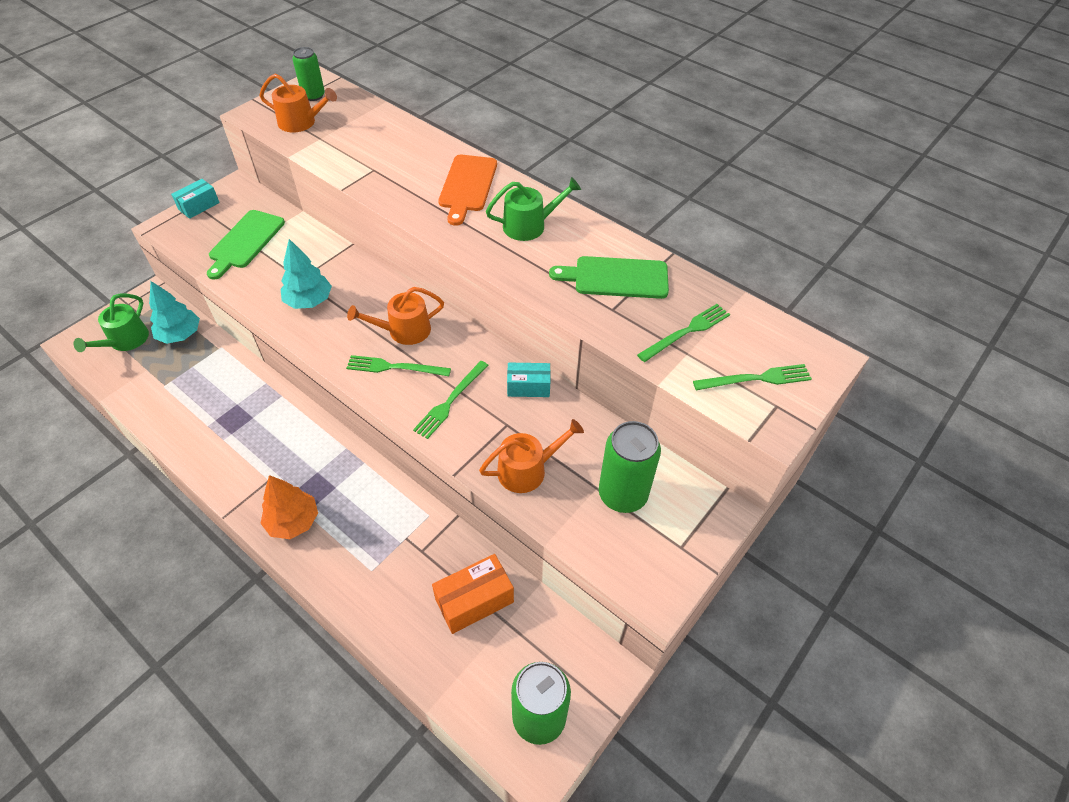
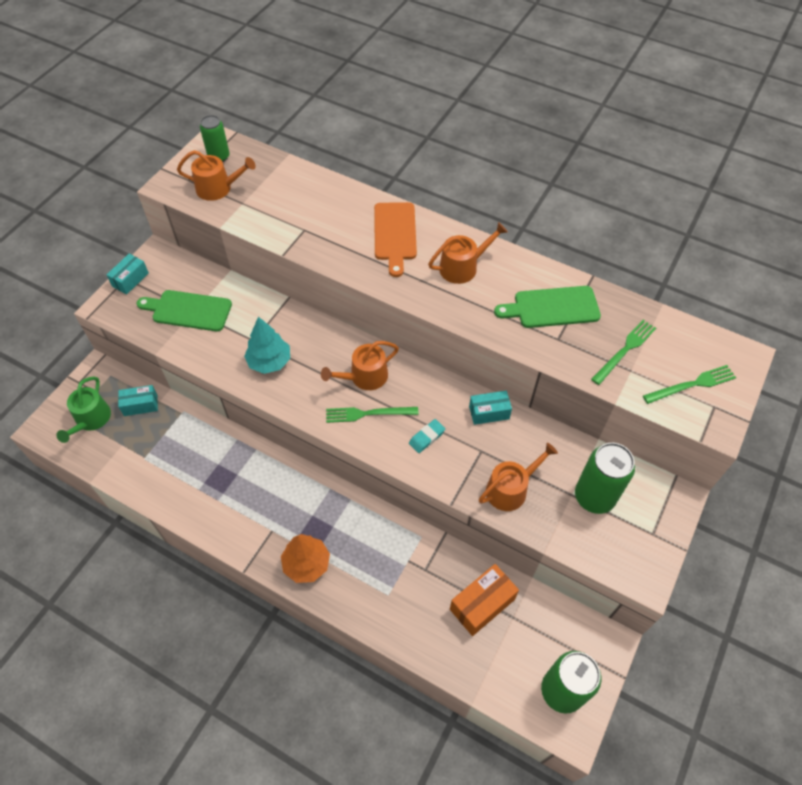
camera: 10 degrees left, 5 degrees up
turquoise tree [149,281,200,344] -> turquoise box [118,385,158,416]
green cutting board [207,210,285,280] -> green cutting board turned 90 degrees clockwise [136,290,232,332]
green fork [413,361,489,439] -> turquoise eraser [409,419,445,453]
green watering can [486,177,581,241] -> orange watering can [428,222,508,284]

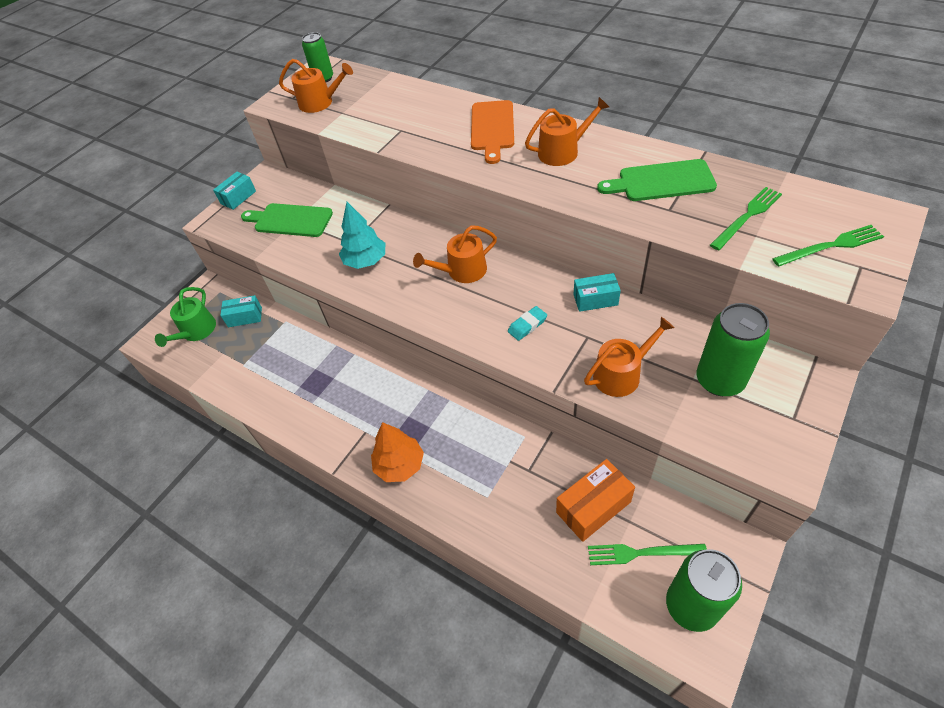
camera: 10 degrees right, 5 degrees down
green fork [326,407,419,423] -> green fork moved to [588,544,707,565]

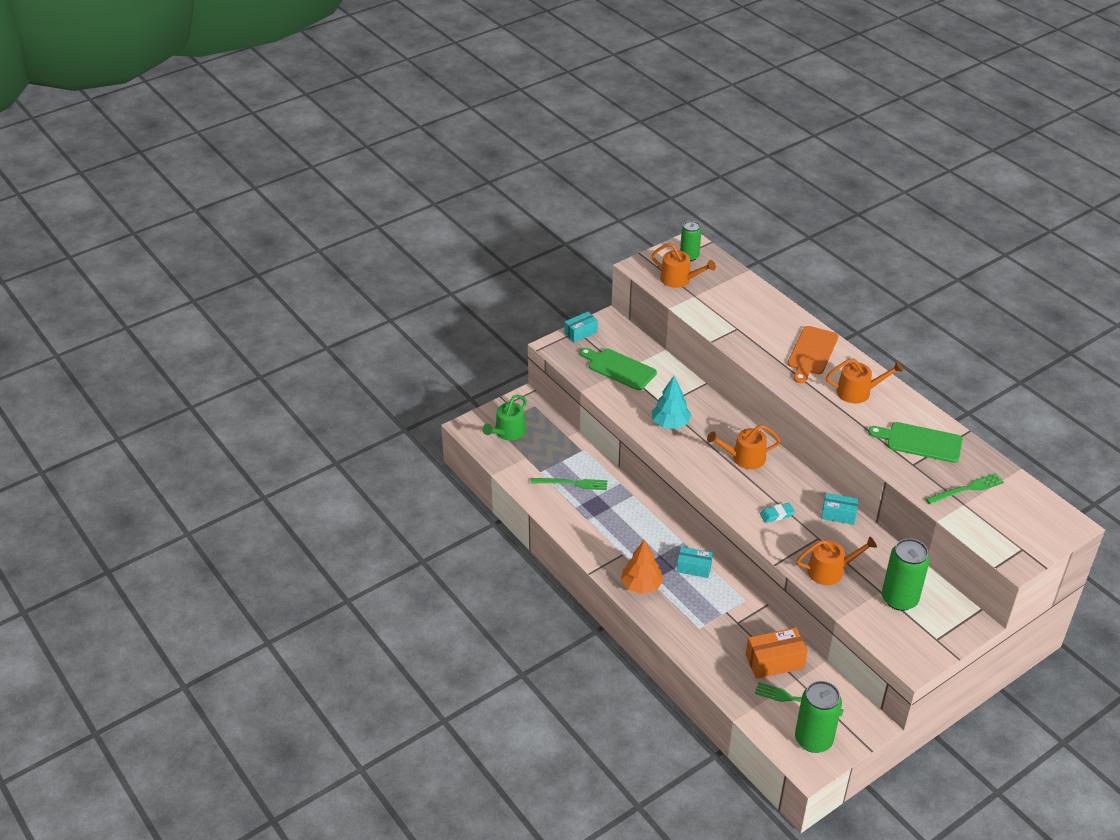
camera: 15 degrees right, 10 degrees down
turquoise box [220,295,262,327] -> turquoise box moved to [677,547,713,578]
green fork [772,225,884,267] -> green fork moved to [531,478,607,490]

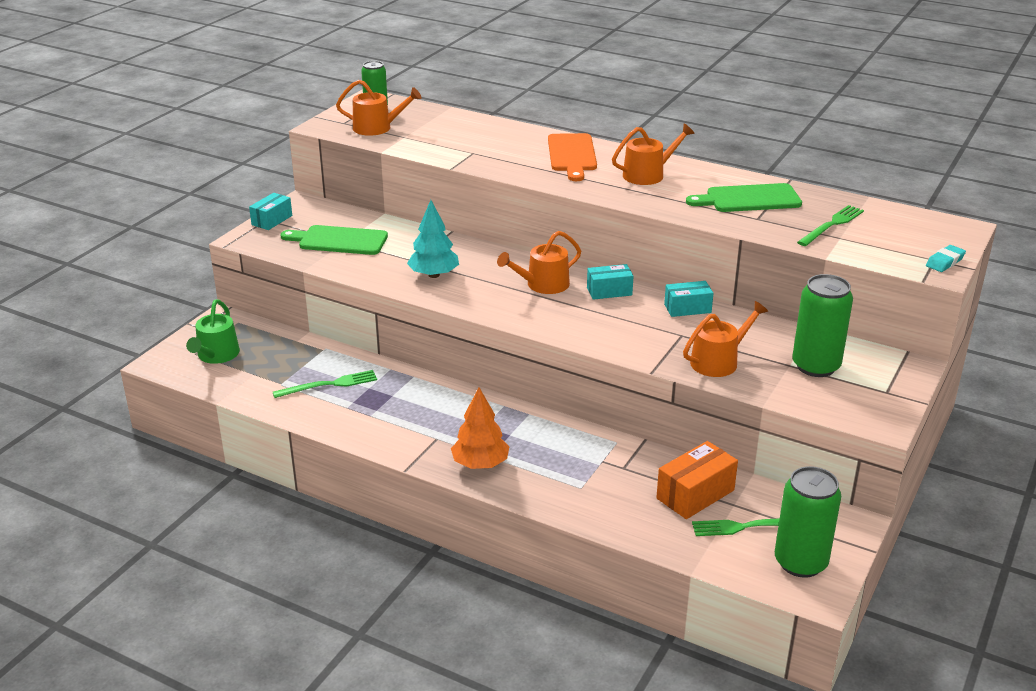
camera: 25 degrees left, 10 degrees down
turquoise box [677,547,713,578] -> turquoise box moved to [587,264,633,300]
turquoise eraser [760,503,795,523] -> turquoise eraser moved to [926,245,966,272]

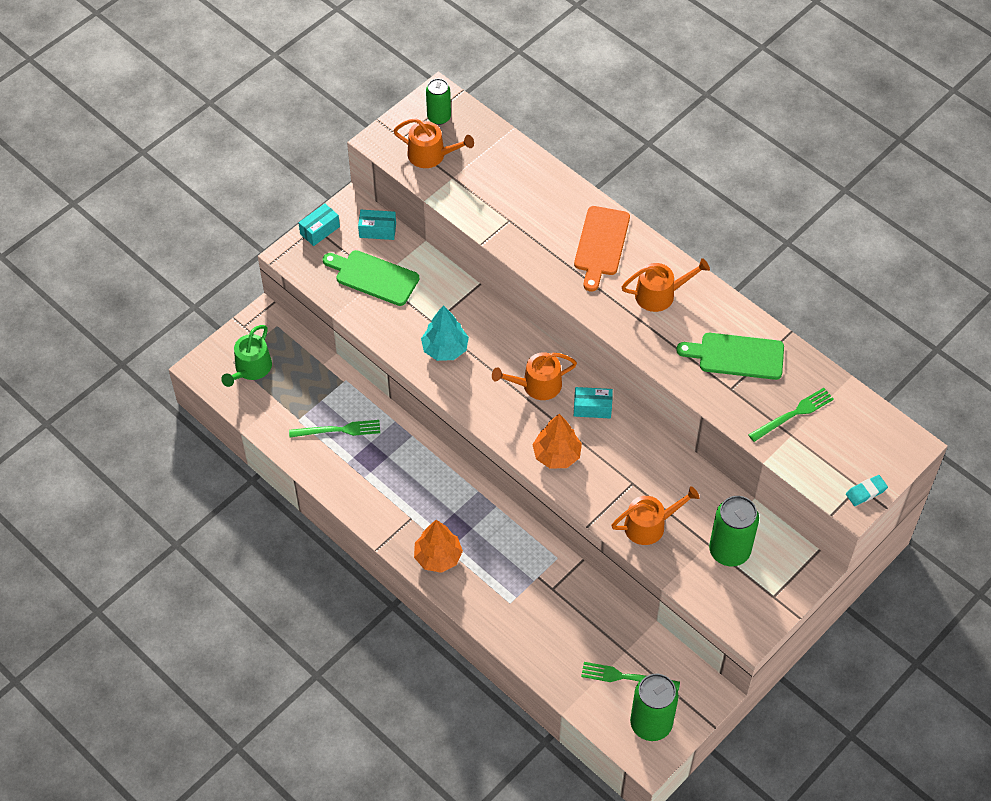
camera: 15 degrees right, 25 degrees up
orange box [656,441,738,519] -> none
turquoise box [664,281,714,317] -> turquoise box moved to [358,210,396,240]
none -> orange tree [532,414,582,469]

